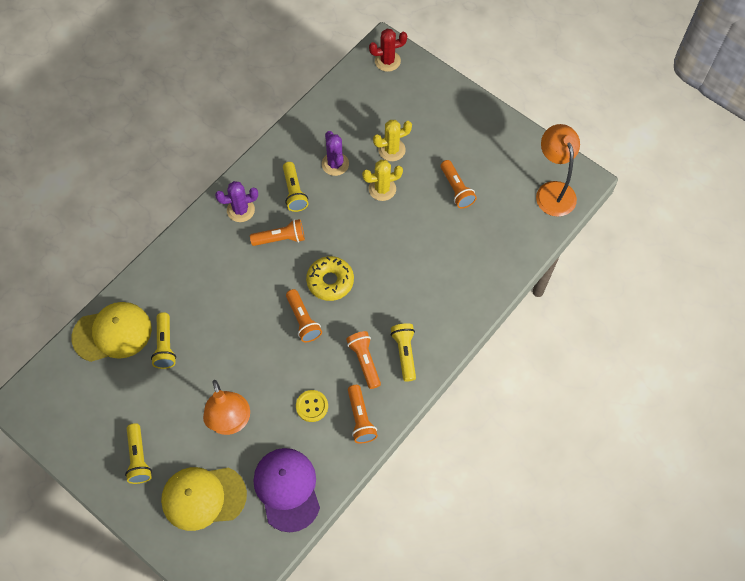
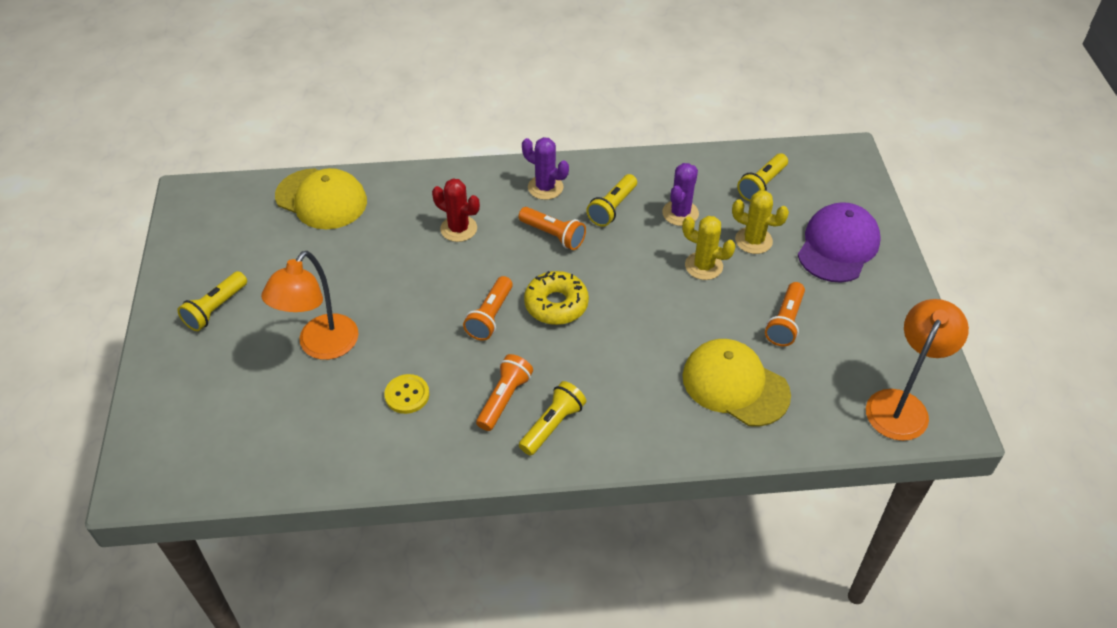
camera: 45 degrees right, 15 degrees down
yellow flashlight [151,312,176,369] -> yellow flashlight moved to [737,153,788,201]
yellow cap [161,467,247,531] -> yellow cap moved to [683,339,791,427]
purple cap [253,448,320,532] -> purple cap moved to [798,202,881,283]
orange flashlight [348,385,378,443] -> none
red cactus [369,29,407,72] -> red cactus moved to [432,178,480,242]

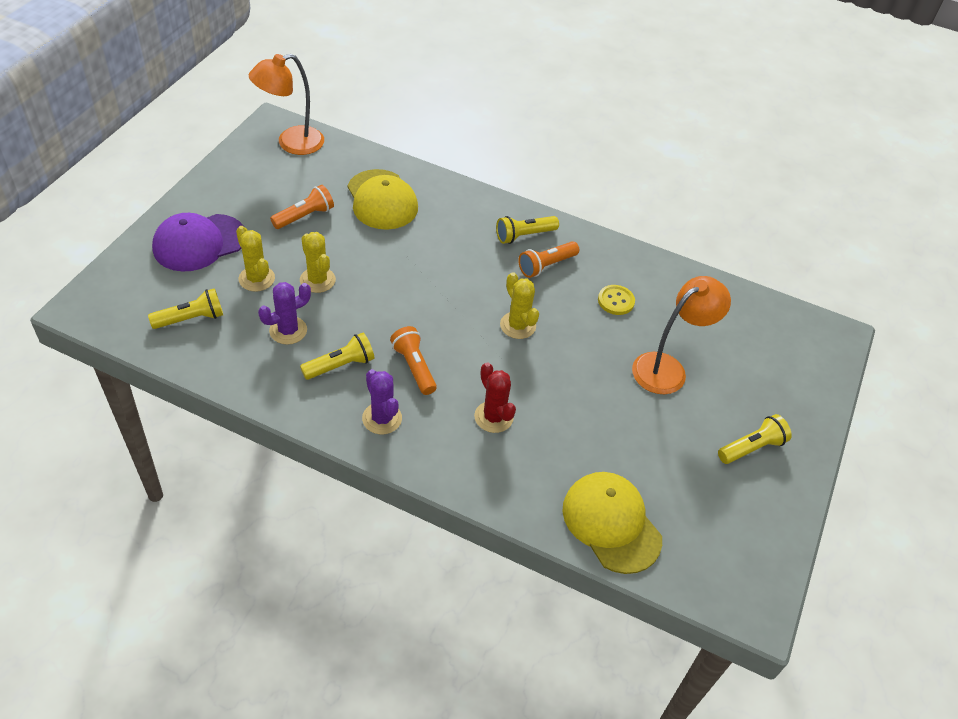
camera: 155 degrees left, 0 degrees up
orange flashlight [463,276,513,341] -> yellow cactus [500,272,539,339]
yellow donut [524,271,589,325] -> none

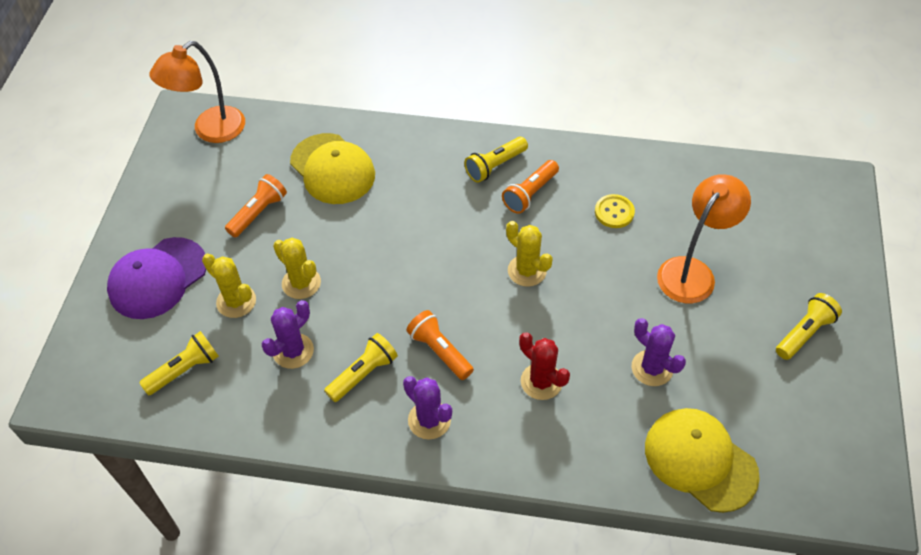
camera: 10 degrees left, 5 degrees up
none -> purple cactus [632,318,686,386]

